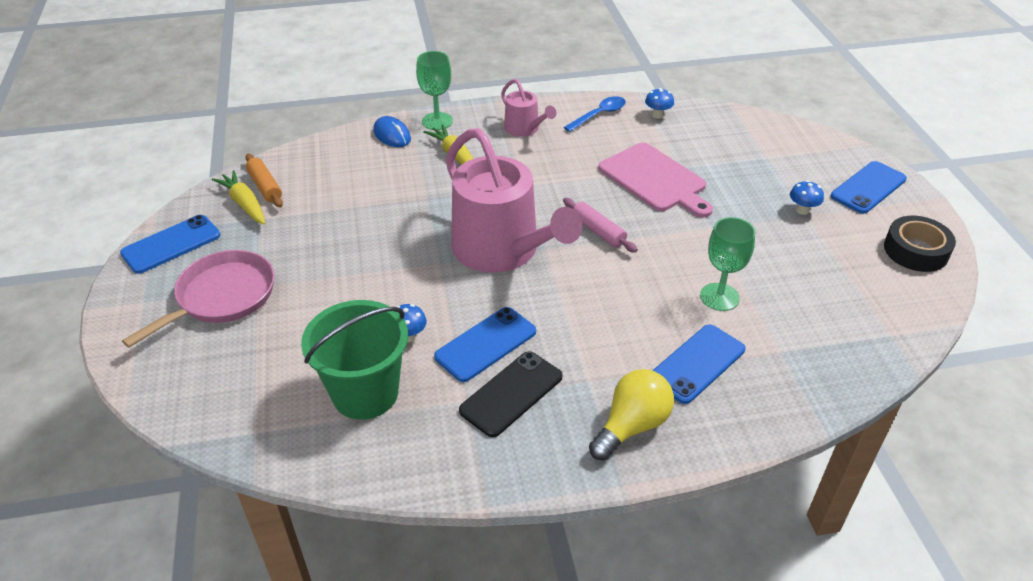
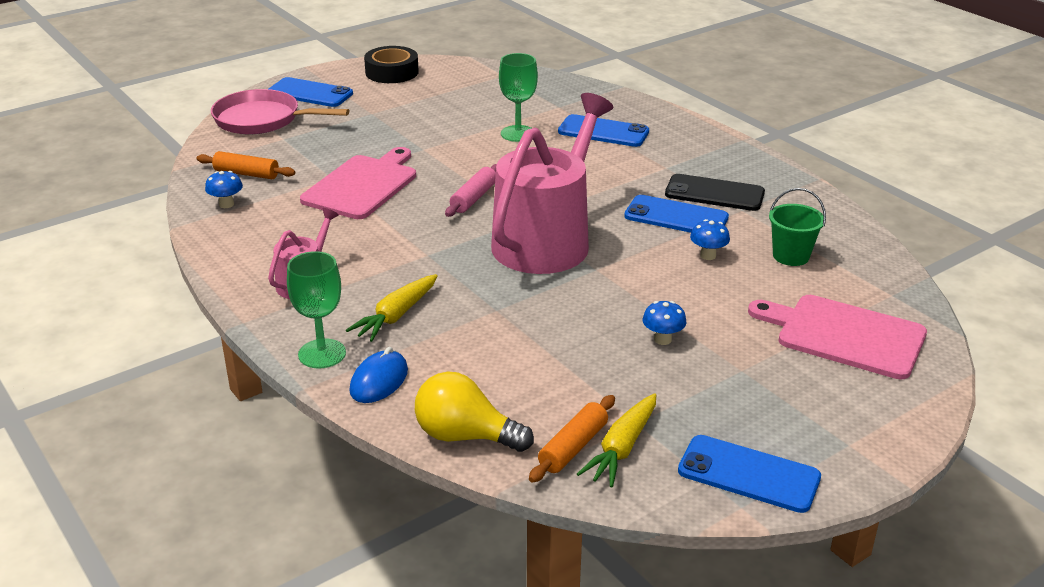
camera: 115 degrees left, 10 degrees down
pink pan [122,250,275,348] -> pink pan moved to [211,89,349,135]
green bucket [301,300,408,420] -> green bucket [769,188,826,266], size x0.57
blue spoon [564,96,626,132] -> none
yellow light bulb [589,369,674,460] -> yellow light bulb moved to [415,372,534,452]
blue mushroom [790,180,824,215] -> blue mushroom moved to [642,301,687,345]
none -> orange rolling pin [197,151,295,179]
none -> pink cutting board [748,295,927,380]

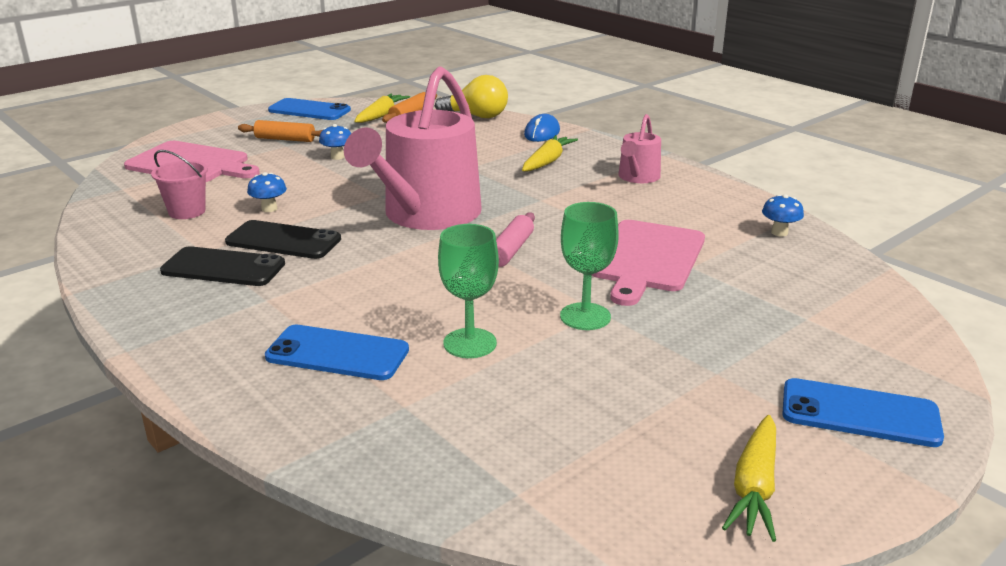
camera: 175 degrees right, 5 degrees down
orange rolling pin [197,151,295,179] -> orange rolling pin moved to [238,120,322,142]
pink pan [211,89,349,135] -> none
green goblet [287,251,346,368] -> green goblet moved to [560,202,619,330]
black tape [364,46,419,83] -> yellow carrot [722,415,776,542]
blue phone [624,195,729,233] -> black phone [225,220,341,259]
green bucket [769,188,826,266] -> pink bucket [151,150,208,219]

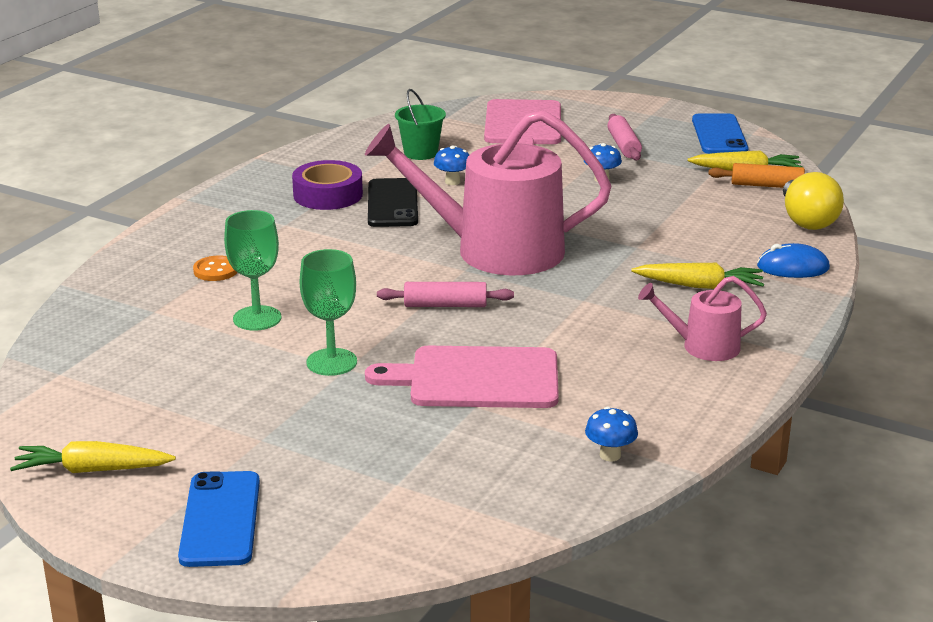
camera: 70 degrees right, 0 degrees up
pink bucket [151,150,208,219] -> green bucket [395,89,446,160]
black phone [160,246,285,286] -> purple tape [292,160,363,210]
orange rolling pin [238,120,322,142] -> pink rolling pin [607,114,642,161]
blue phone [265,325,409,380] -> orange button [193,256,238,281]

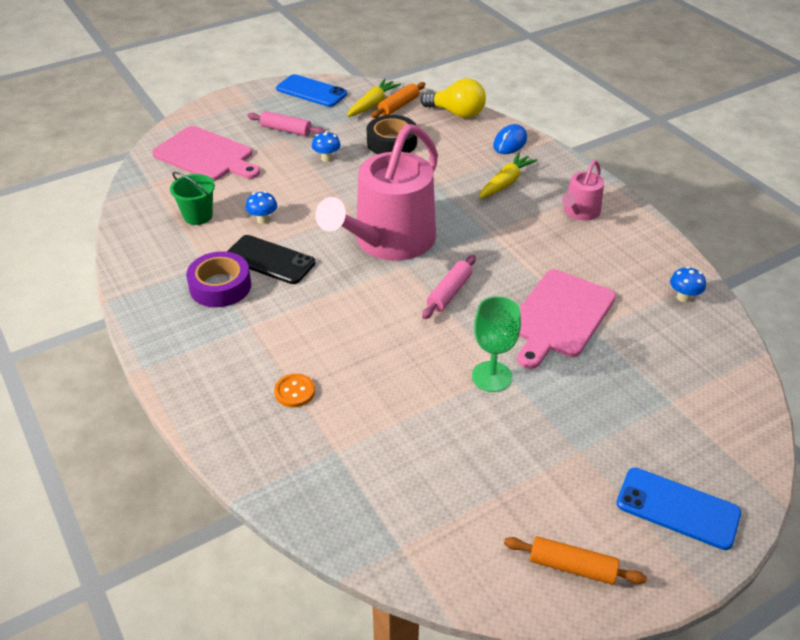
camera: 60 degrees left, 15 degrees up
yellow carrot [10,441,176,473] -> orange rolling pin [504,536,647,585]
green goblet [224,210,282,331] -> none
none -> black tape [367,115,417,154]

